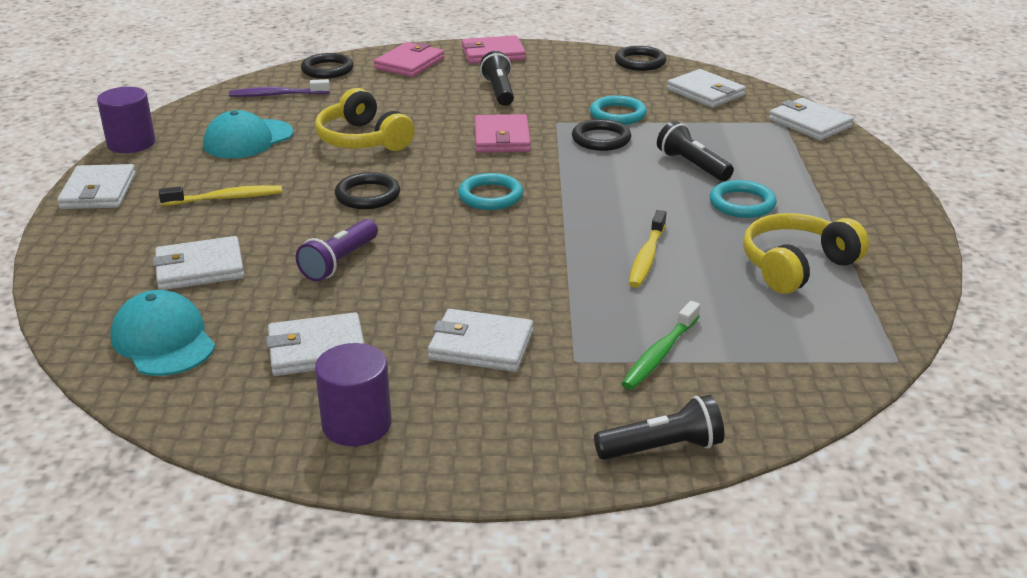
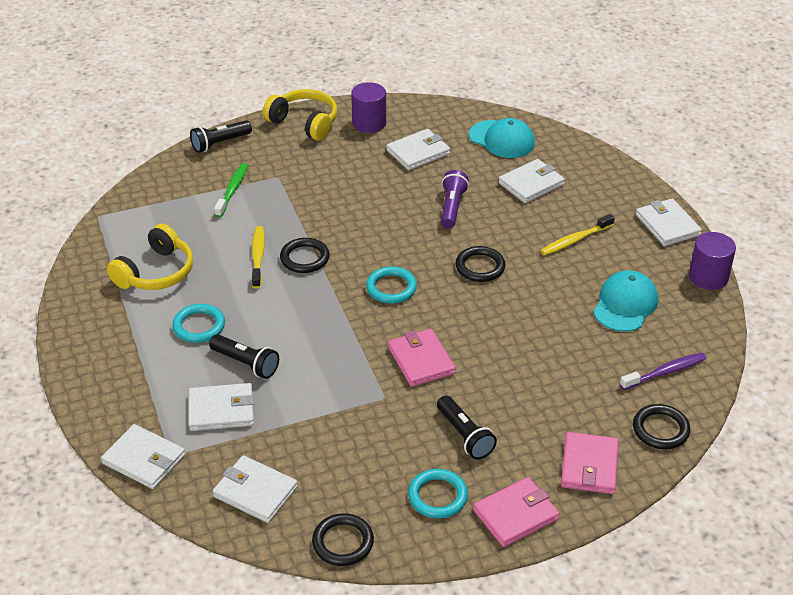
camera: 160 degrees right, 10 degrees up
yellow headphones [315,88,415,151] -> yellow headphones moved to [263,89,337,141]
white wallet [427,309,533,372] -> white wallet moved to [189,383,254,431]
black ring [572,119,631,151] -> black ring moved to [280,238,330,273]
turquoise ring [590,95,647,125] -> turquoise ring moved to [408,469,468,518]

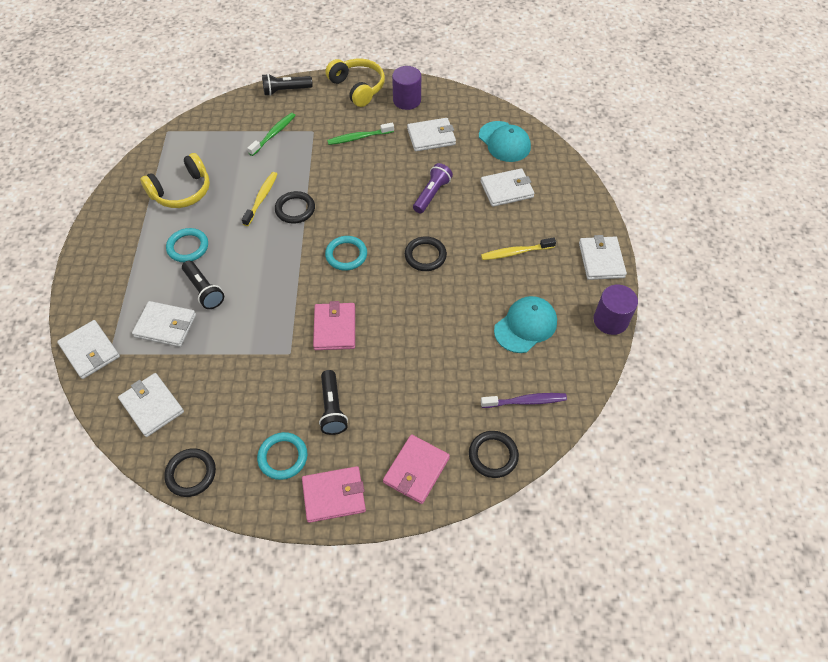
camera: 20 degrees right, 15 degrees up
none -> green toothbrush [327,123,394,145]

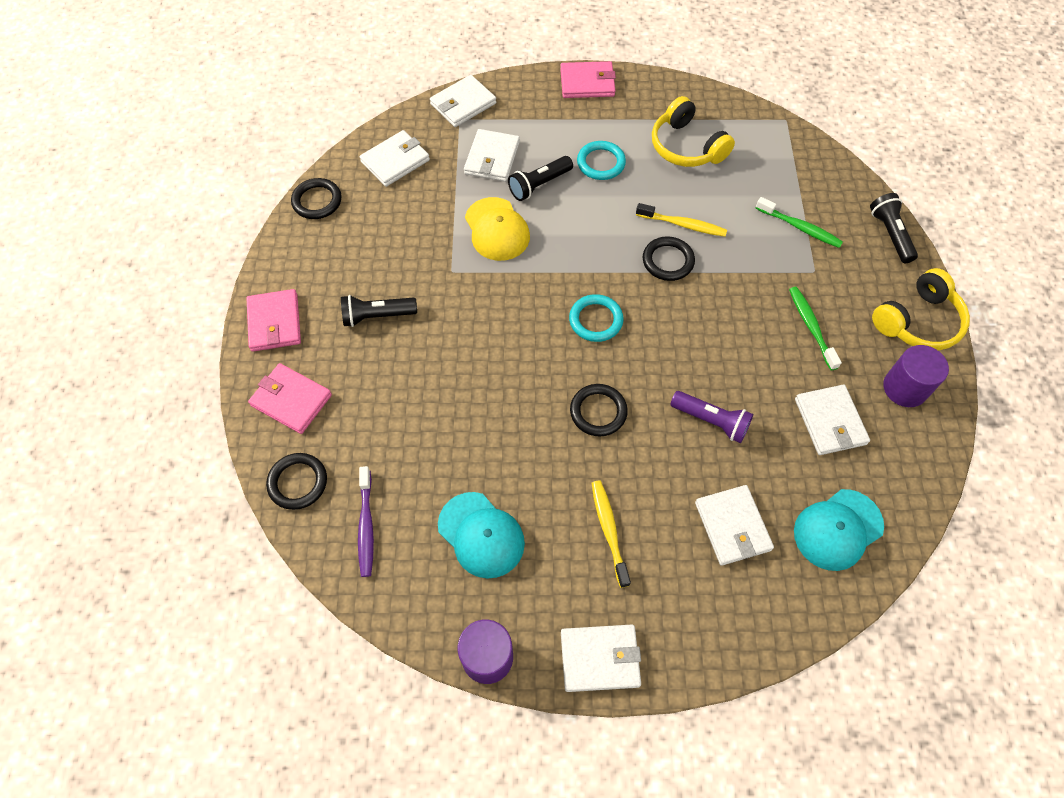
camera: 90 degrees right, 5 degrees up
turquoise ring [257,432,307,480] -> none
pink wallet [313,301,355,350] -> pink wallet moved to [560,61,616,98]
none -> yellow cap [465,197,530,261]

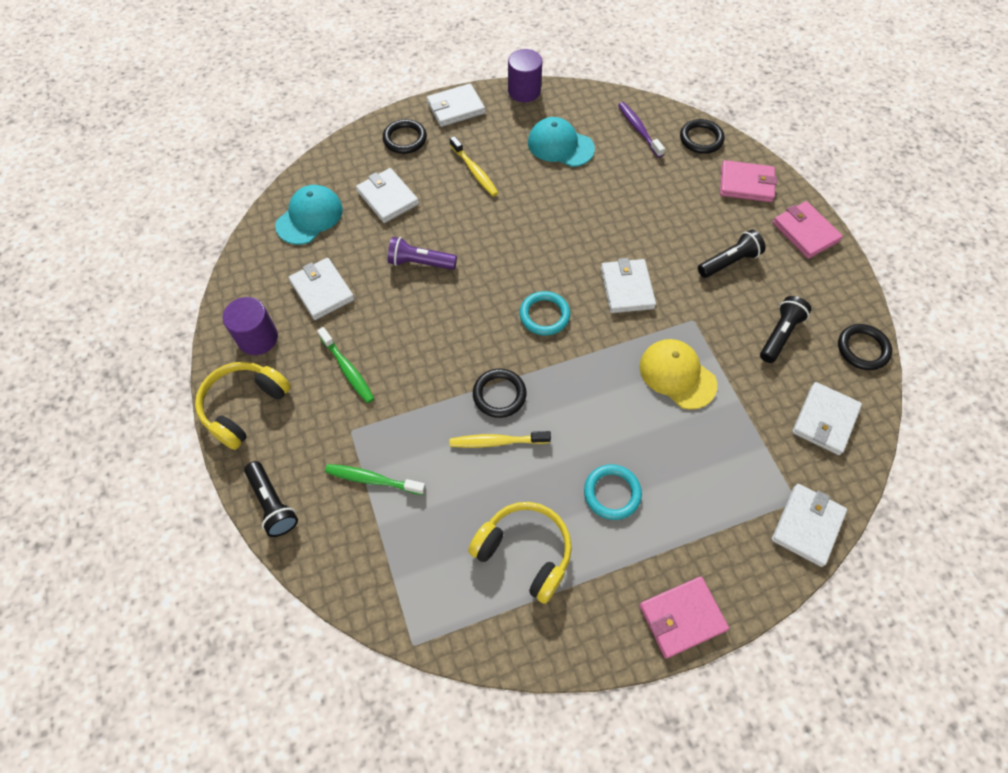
camera: 160 degrees right, 0 degrees up
white wallet [464,129,520,182] -> white wallet moved to [601,258,656,313]
black flashlight [508,156,573,201] -> black flashlight moved to [760,296,811,363]
black ring [570,384,628,436] -> black ring moved to [383,119,427,154]

